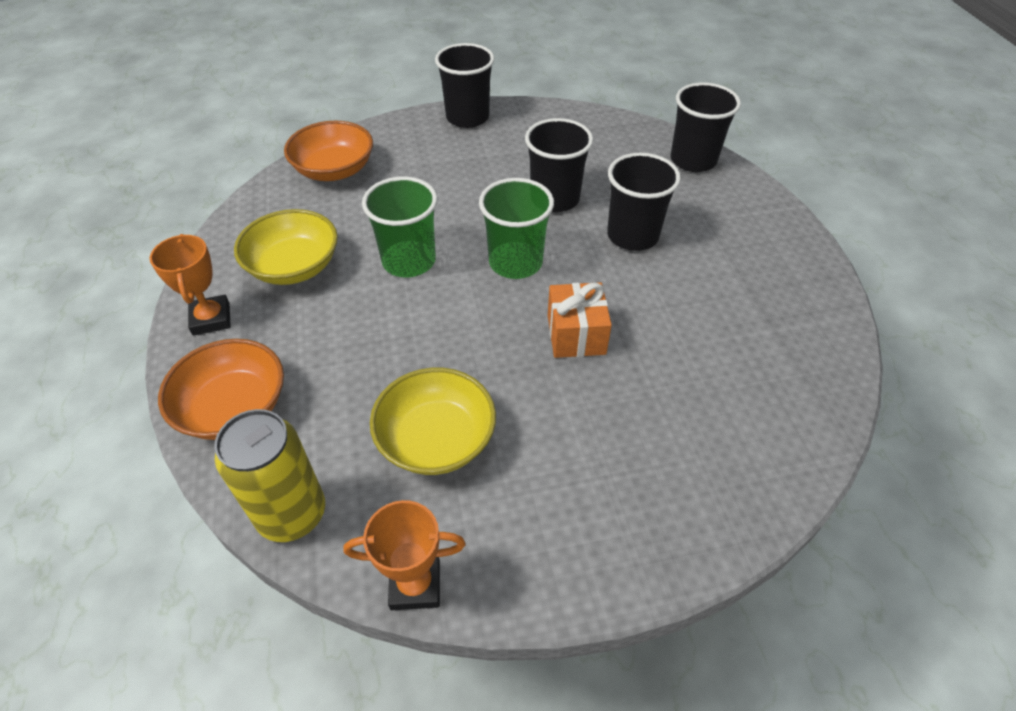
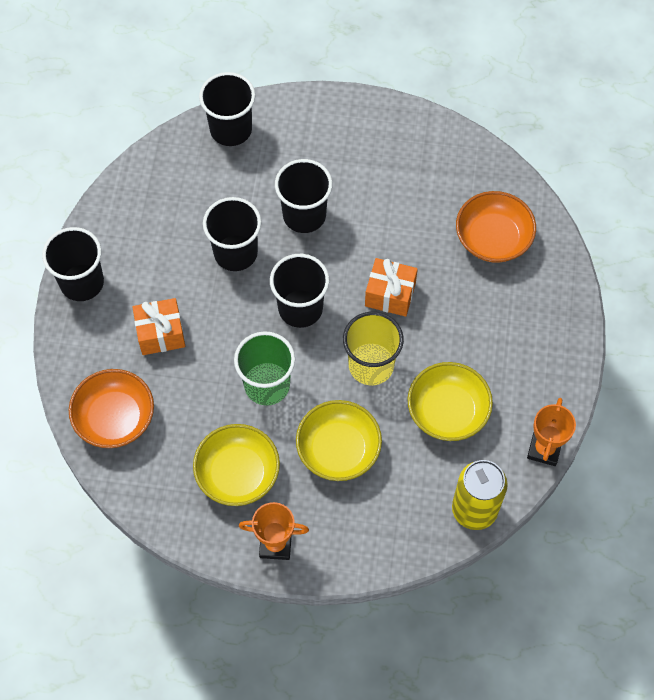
camera: 70 degrees left, 15 degrees up
orange bowl [158,339,284,440] -> orange bowl moved to [456,191,536,263]
green cup [479,178,554,279] -> black cup [270,254,329,328]
none -> orange gift [133,298,185,355]
none -> yellow bowl [296,400,382,481]
none -> yellow cup [343,312,404,385]

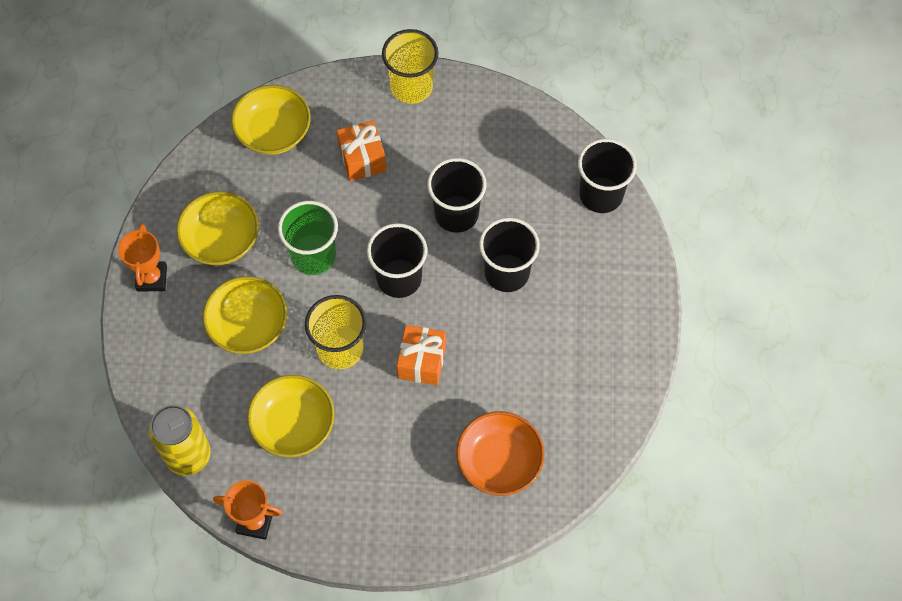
camera: 85 degrees right, 0 degrees up
black cup [42,227,104,301] -> yellow cup [382,29,439,104]
orange bowl [69,369,154,448] -> yellow bowl [231,85,310,155]

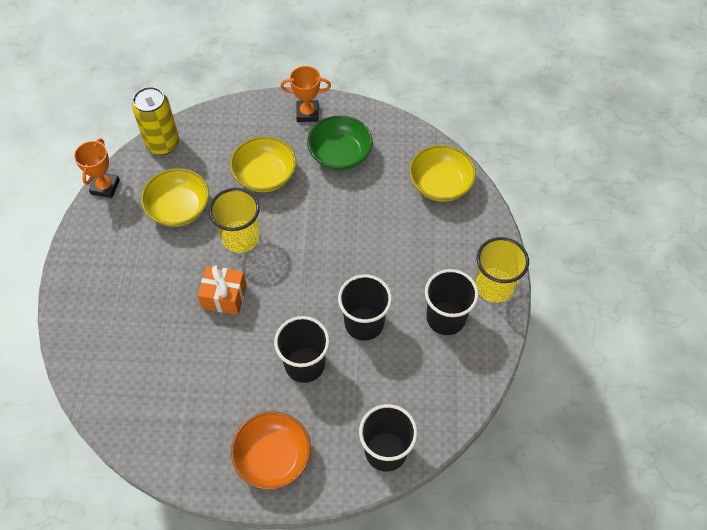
camera: 90 degrees right, 5 degrees down
yellow bowl [176,191,259,265] -> green bowl [307,116,373,170]
green cup [278,201,338,275] -> none
orange gift [337,121,387,181] -> none
black cup [367,223,427,298] -> black cup moved to [425,269,479,335]
orange bowl [456,411,545,496] -> orange bowl moved to [231,411,311,490]

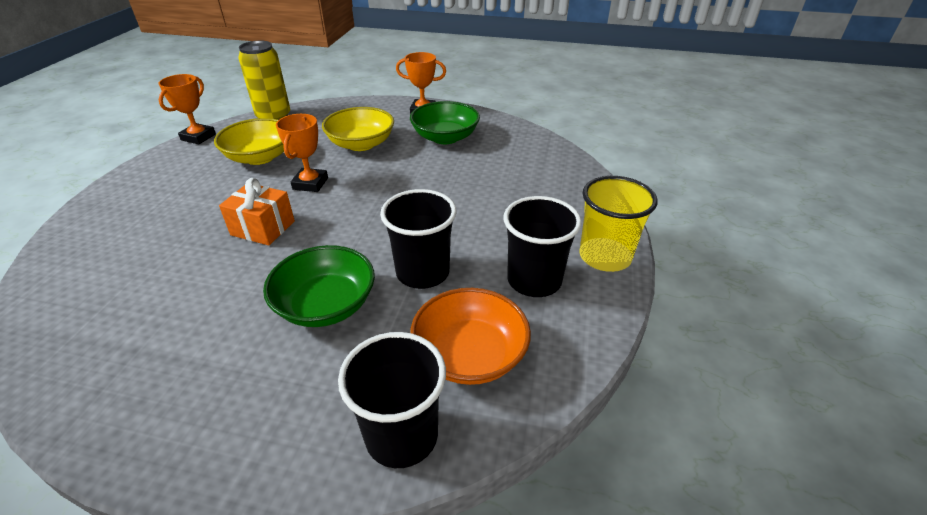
camera: 10 degrees right, 20 degrees down
yellow cup [209,188,260,253] -> orange trophy [276,114,328,192]
orange bowl [231,411,311,490] -> orange bowl moved to [410,288,531,385]
black cup [274,316,330,383] -> green bowl [263,245,375,327]
yellow bowl [409,145,476,202] -> none

